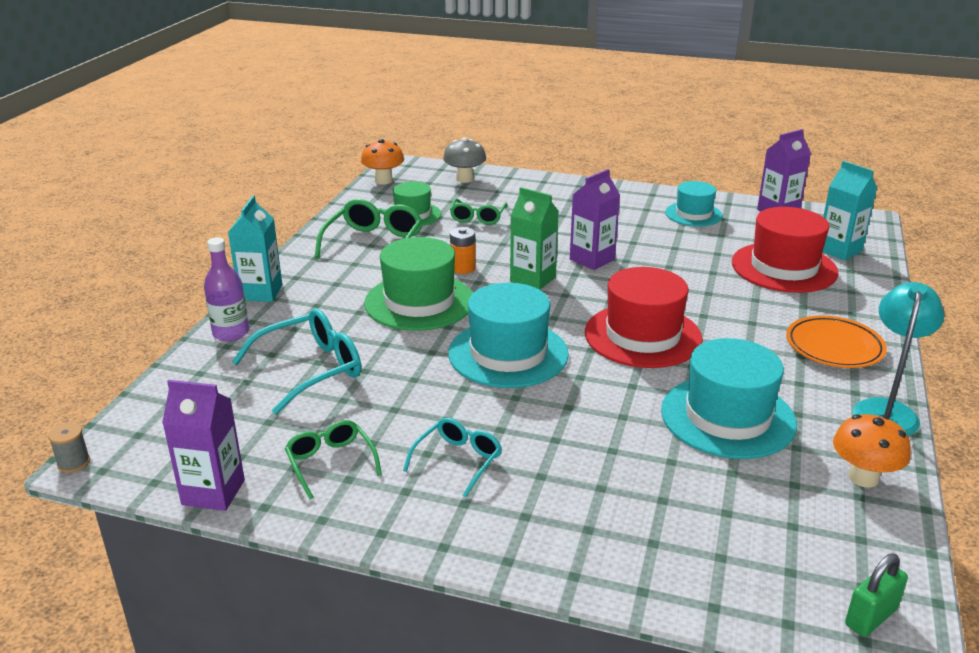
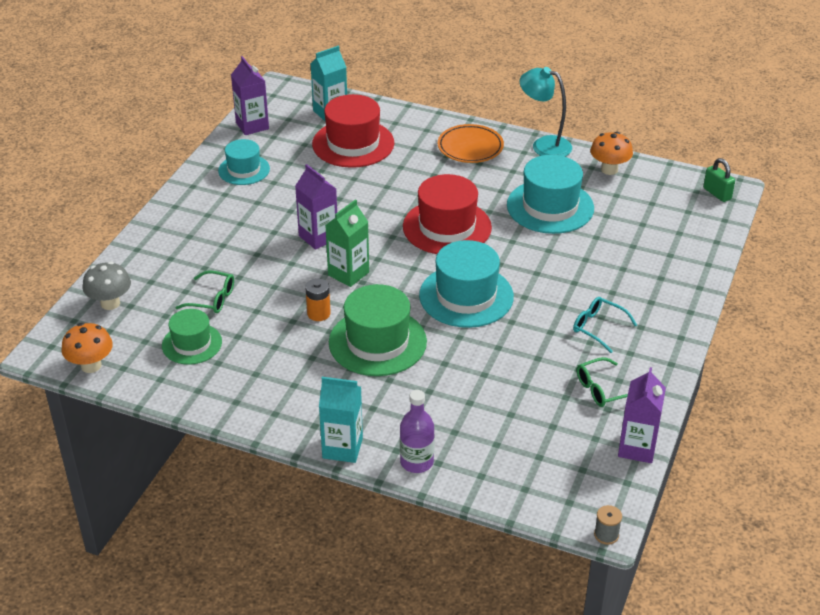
camera: 85 degrees left, 10 degrees up
turquoise glasses [232,309,361,415] -> none
green glasses [314,199,423,258] -> none

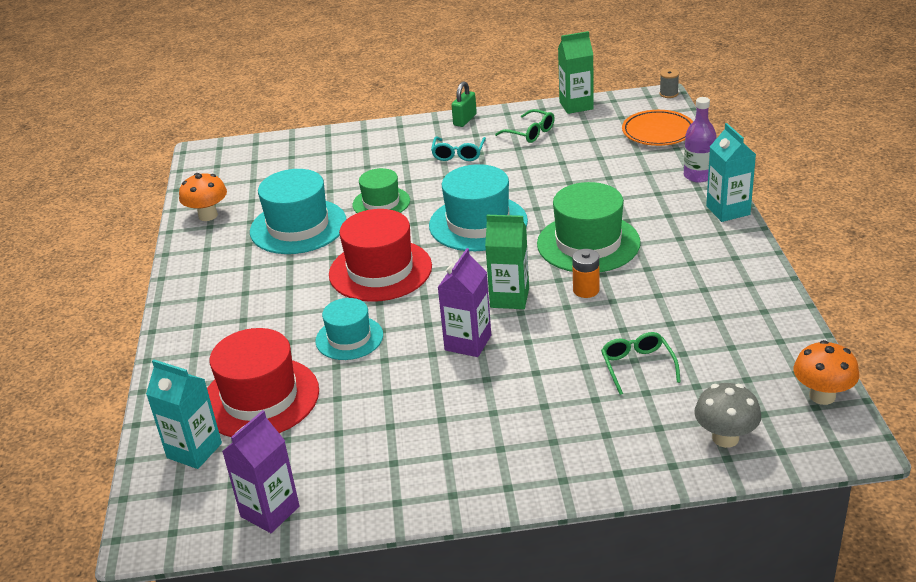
camera: 115 degrees left, 5 degrees down
green hat [162,309,222,365] -> green hat moved to [353,168,410,213]
turquoise hat [218,139,270,185] -> turquoise hat moved to [315,298,383,360]
orange plate [438,124,504,163] -> orange plate moved to [622,110,693,146]
turquoise lamp [519,67,572,157] -> none
purple carton [618,367,666,463] -> green carton [558,31,594,114]
green padlock [703,158,735,202] -> green padlock moved to [451,81,477,127]

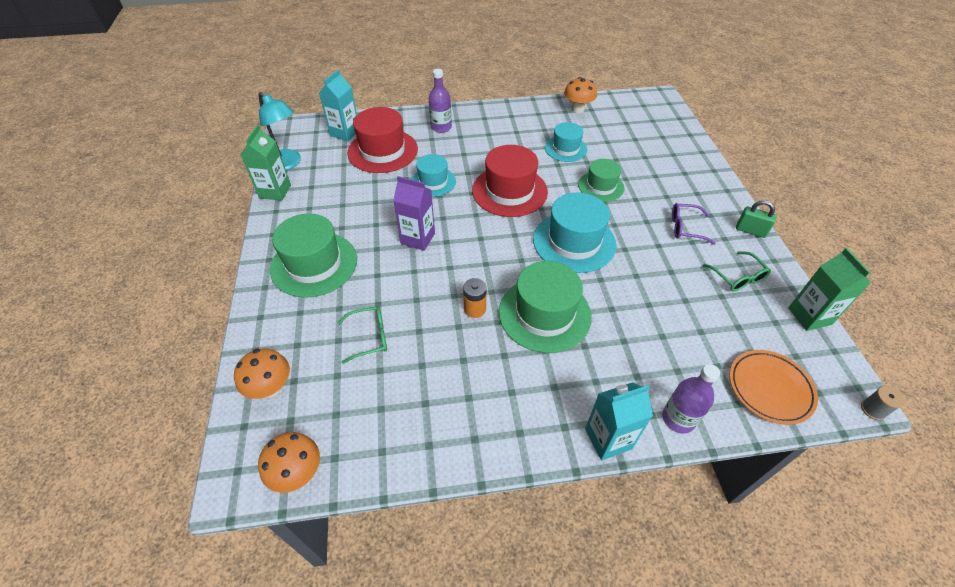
camera: 85 degrees right, 15 degrees up
purple carton [222,410,300,533] -> turquoise lamp [259,92,301,170]
turquoise hat [250,169,346,254] -> turquoise hat [545,122,587,162], size x0.61
turquoise glasses [431,137,486,161] -> purple glasses [672,203,716,245]
green carton [485,215,529,309] -> green carton moved to [240,125,291,201]
green glasses [495,109,555,143] -> green glasses turned 60 degrees counterclockwise [703,251,771,291]
grey mushroom [694,383,761,448] -> orange mushroom [234,349,290,399]
none -> green hat [270,213,357,298]
none -> purple bottle [429,69,452,133]

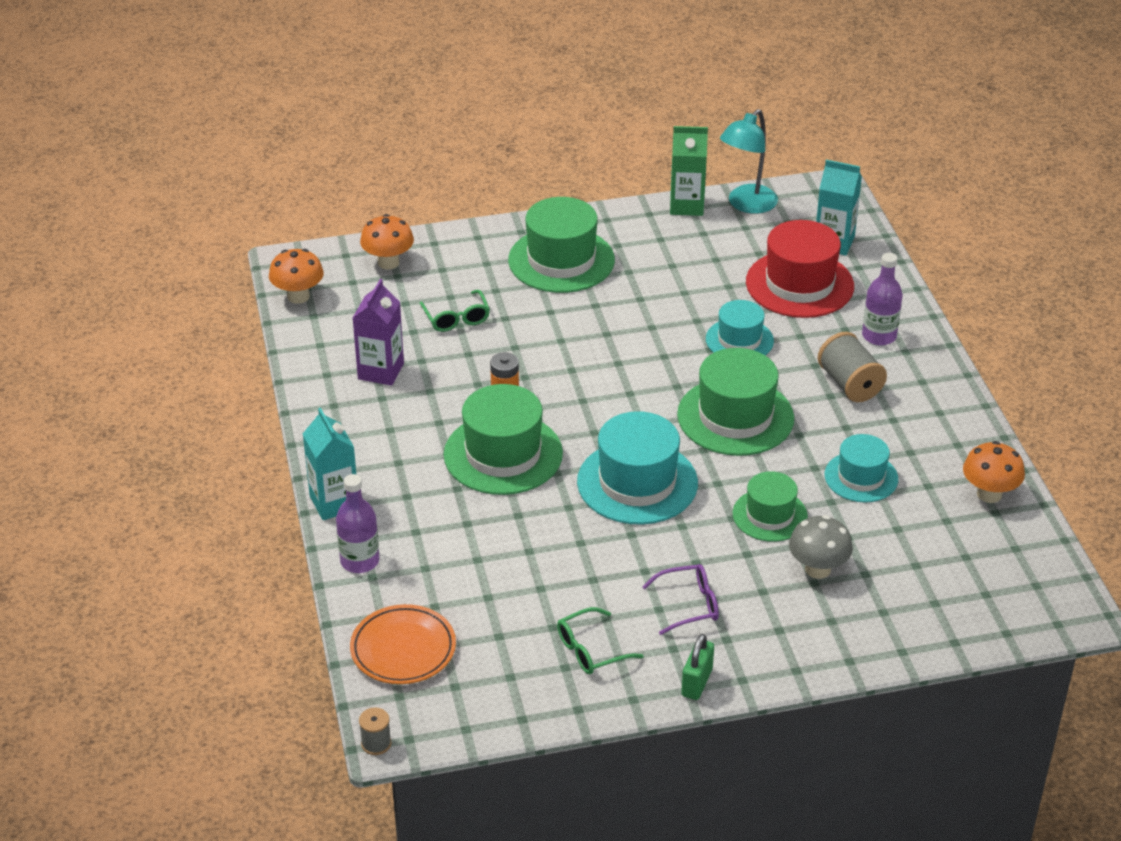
camera: 85 degrees right, 10 degrees down
purple carton [393,176,435,251] -> purple carton moved to [353,279,404,386]
red hat [472,145,548,217] -> green hat [677,348,794,456]
purple glasses [672,203,716,245] -> purple glasses turned 75 degrees clockwise [642,564,719,635]
green carton [788,248,871,331] -> none
none -> grey mushroom [789,515,853,579]
none -> grey spool [818,332,887,402]

